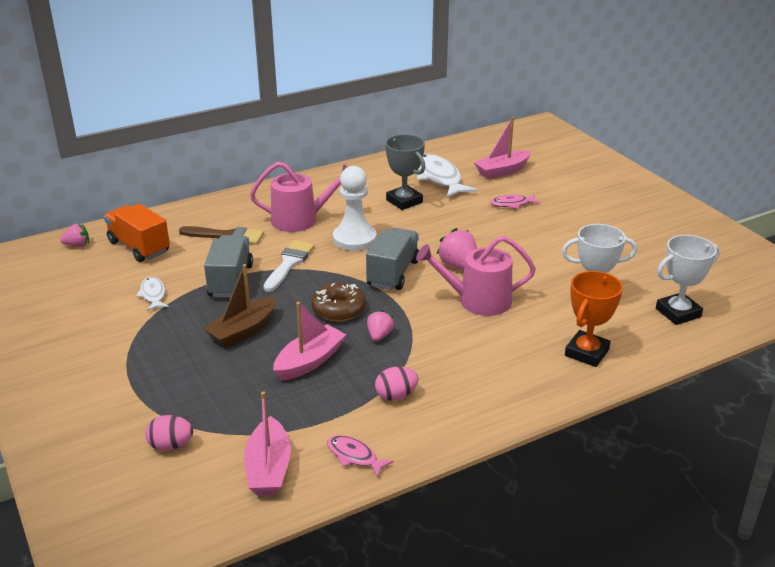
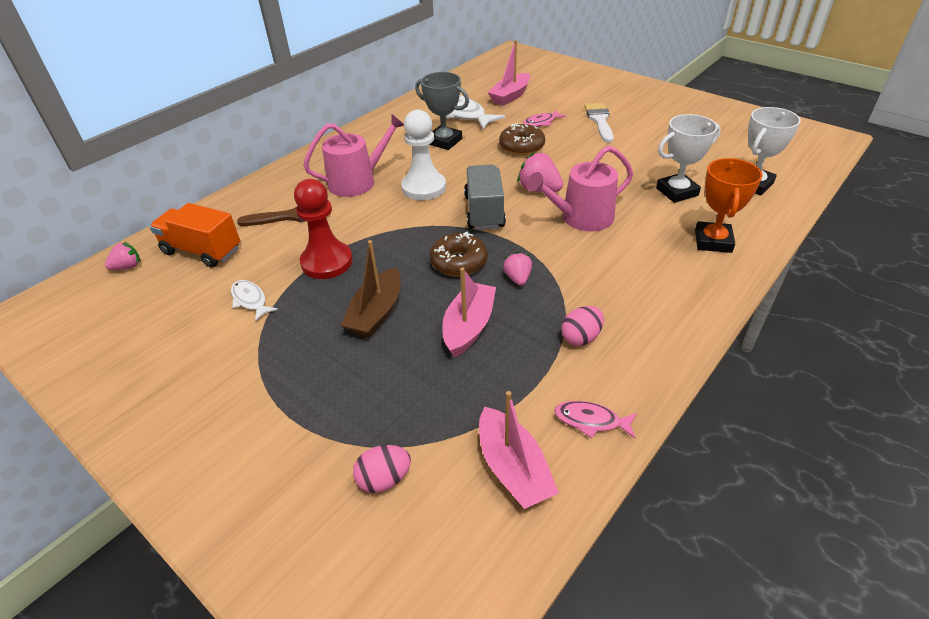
camera: 20 degrees left, 10 degrees up
grey truck [204,235,253,297] -> red pawn [294,179,353,279]
white brush [263,240,315,292] -> white brush moved to [584,103,614,143]
none -> brown donut [499,123,545,155]

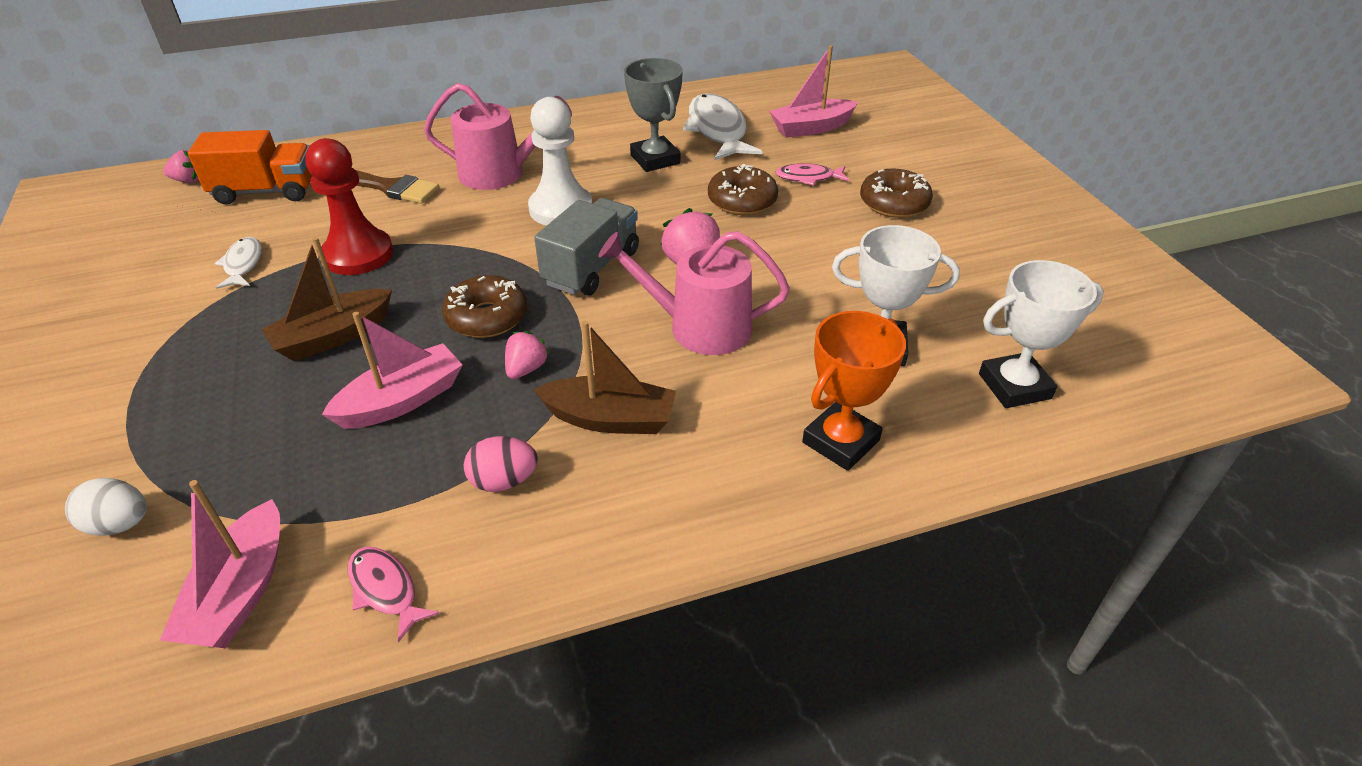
camera: 30 degrees right, 0 degrees up
orange truck [149,203,240,268] -> orange truck turned 120 degrees clockwise [188,130,313,205]
pink egg [353,445,411,493] -> white egg [65,478,147,536]
white brush [584,103,614,143] -> brown donut [860,168,933,218]
none -> brown boat [533,321,676,434]

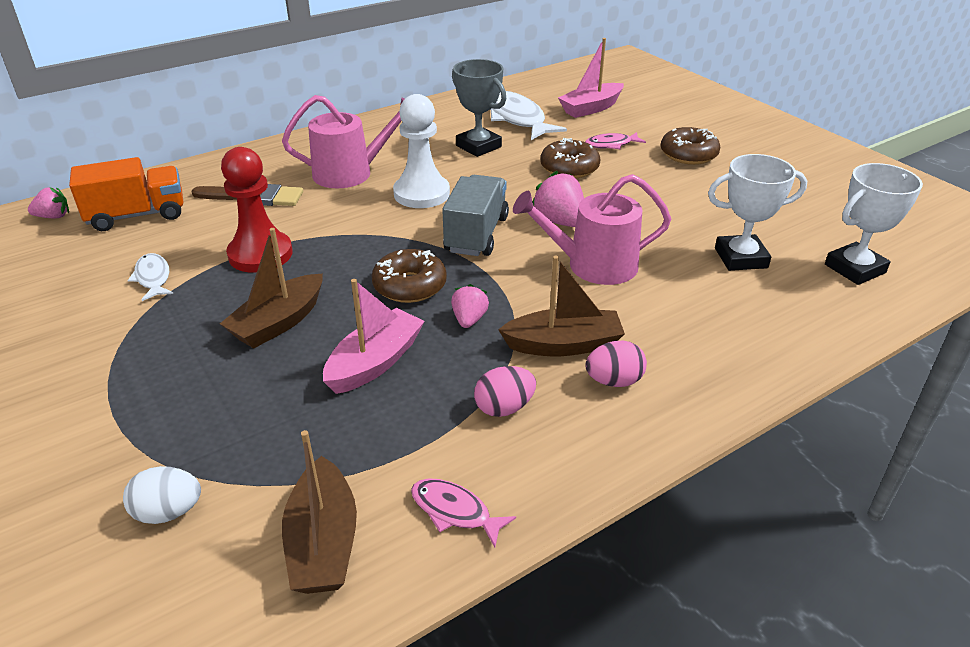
camera: 15 degrees left, 5 degrees down
pink boat [159,480,280,648] -> brown boat [282,430,357,594]
orange trophy [802,311,906,471] -> none
none -> pink egg [585,341,647,387]

